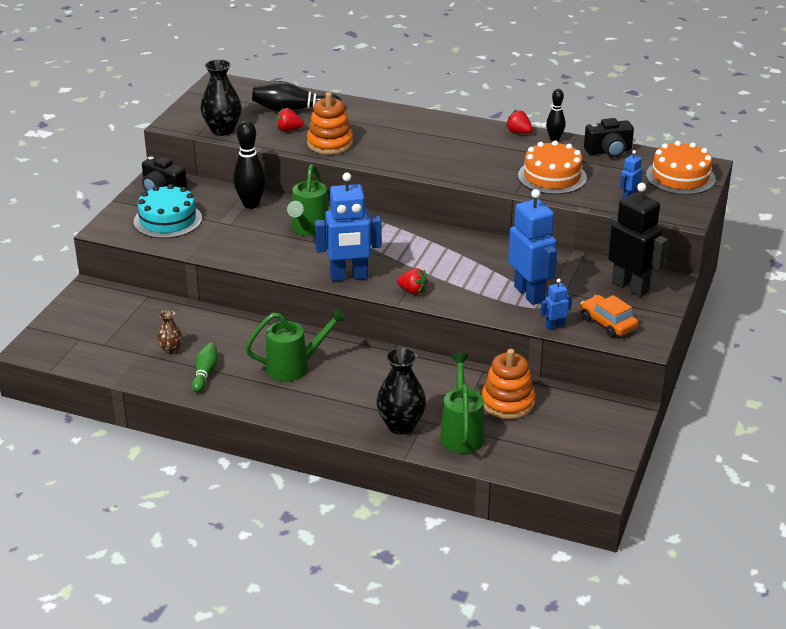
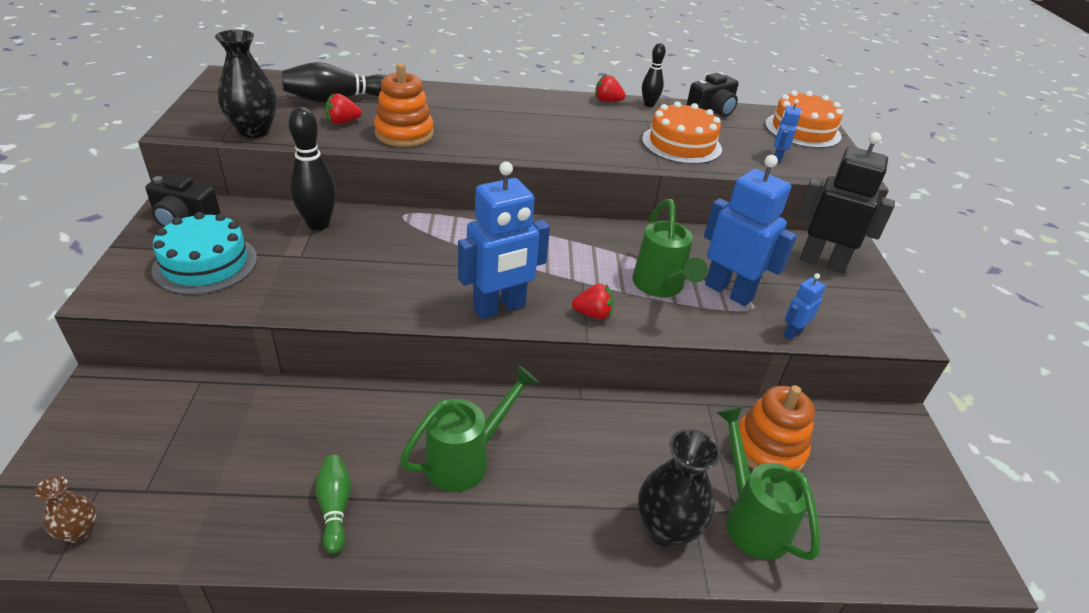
camera: 25 degrees left, 5 degrees up
brown vase [157,310,183,354] -> brown vase moved to [35,476,96,543]
green watering can [287,164,329,236] -> green watering can moved to [632,199,708,297]
orange car [580,295,638,337] -> none

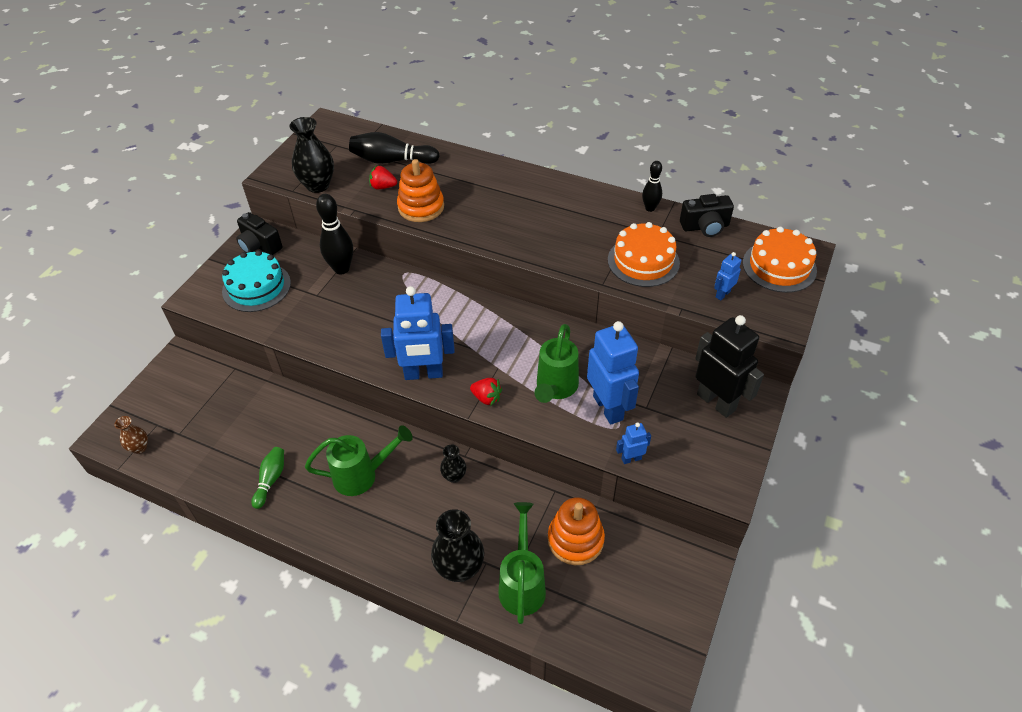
camera: 30 degrees right, 10 degrees up
red strawberry [595,74,626,102] -> none
none -> black vase [440,444,467,483]

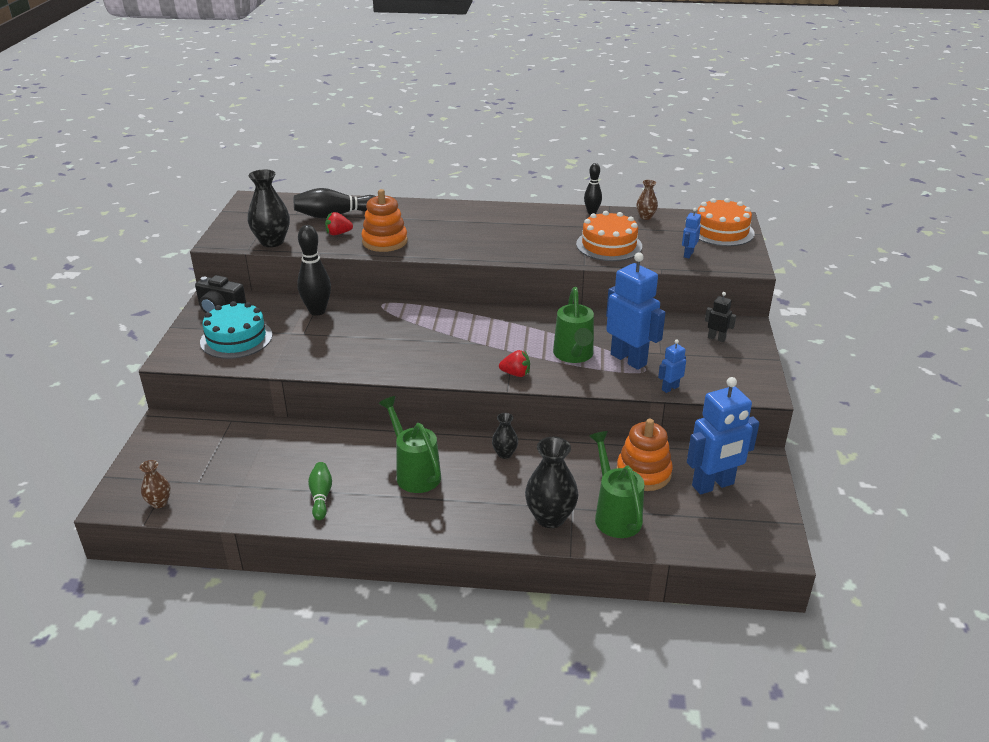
camera: 20 degrees left, 15 degrees down
green watering can [305,425,413,496] -> green watering can turned 90 degrees counterclockwise [378,396,441,493]
blue robot [381,286,455,380] -> blue robot moved to [687,377,759,495]
black camera [680,194,734,237] -> brown vase [636,180,658,220]
black robot [695,315,764,418] -> black robot [705,292,736,342], size x0.46

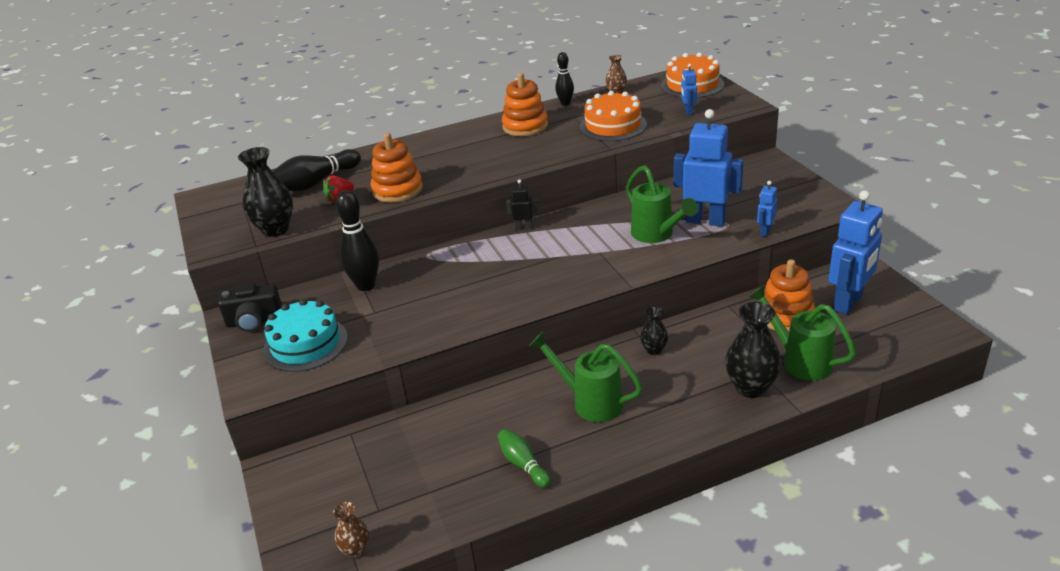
camera: 25 degrees left, 0 degrees up
red strawberry [499,350,530,377] -> none
black robot [705,292,736,342] -> black robot moved to [506,179,538,230]
none -> orange stacking toy [502,73,548,136]

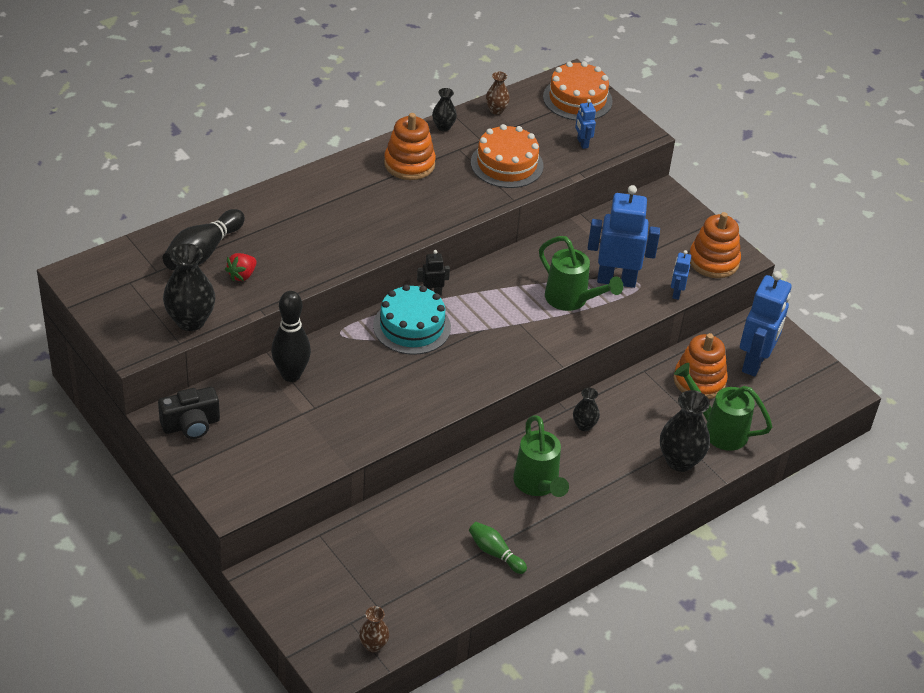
camera: 20 degrees left, 10 degrees up
turquoise cake [263,299,348,372] -> turquoise cake moved to [373,284,451,355]
orange stacking toy [371,133,423,203] -> orange stacking toy moved to [689,212,741,278]
green watering can [529,331,643,422] -> green watering can turned 120 degrees counterclockwise [513,415,569,497]
black bowling pin [555,52,574,106] -> black vase [432,88,457,131]

